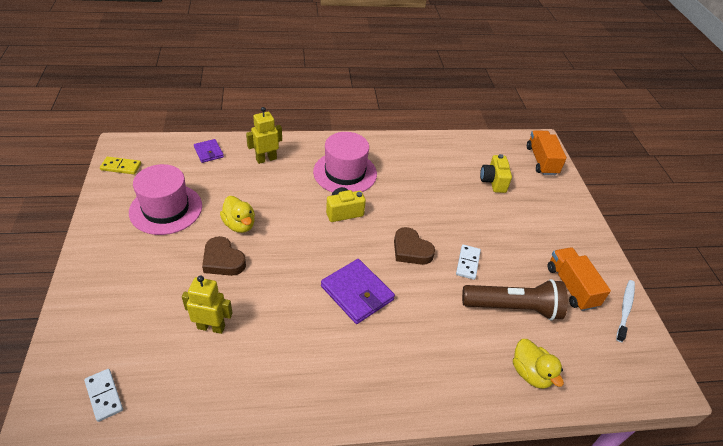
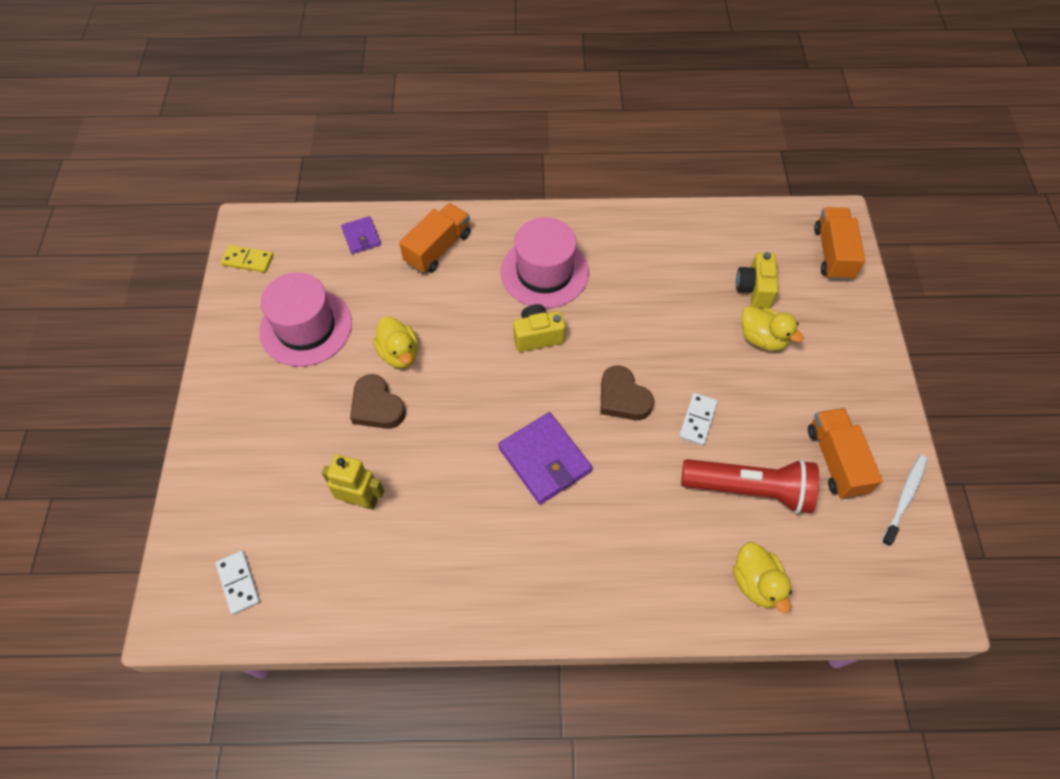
camera: 10 degrees right, 15 degrees up
yellow robot [246,107,282,164] -> orange truck [399,203,470,273]
brown flashlight [462,279,568,321] -> red flashlight [681,459,819,514]
none -> yellow duck [742,305,804,351]

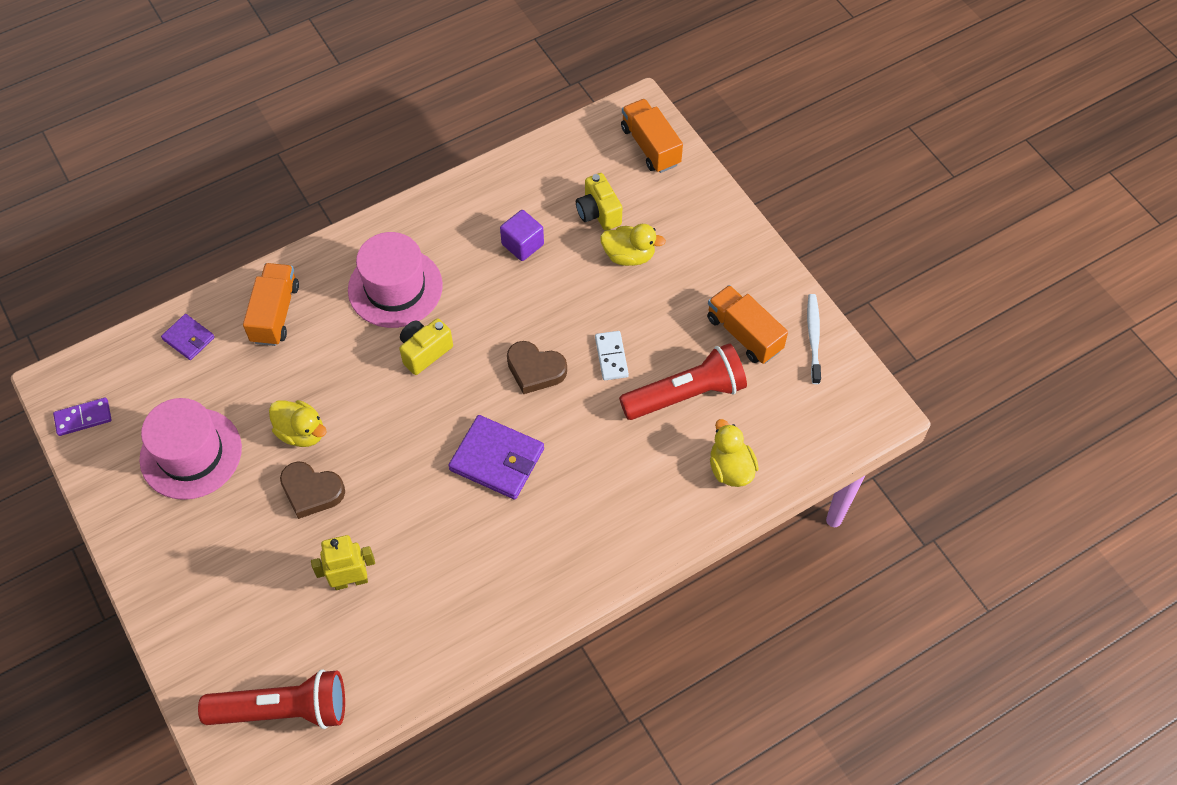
camera: 30 degrees left, 0 degrees up
white domino [215,551,260,615] -> red flashlight [198,669,345,729]
yellow domino [221,245,273,273] -> purple domino [53,398,112,436]
yellow duck [733,542,792,613] -> yellow duck turned 150 degrees counterclockwise [710,419,759,487]
none -> purple cube [500,210,544,261]

